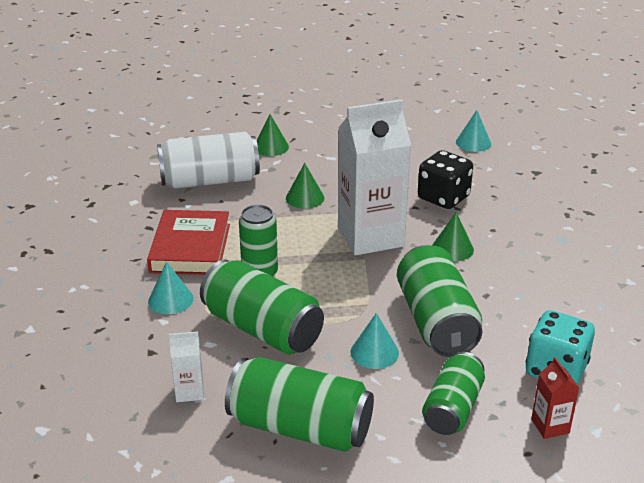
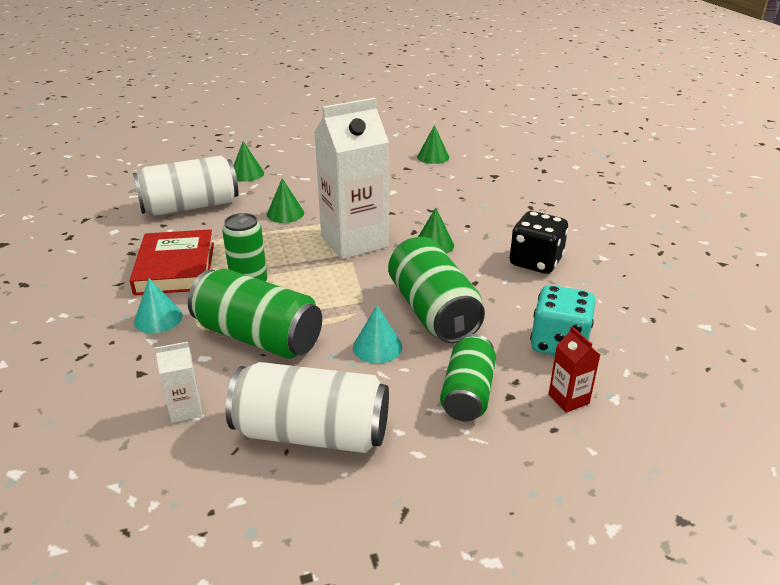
camera: 10 degrees left, 0 degrees up
green can [225,357,374,452] -> white can [226,362,389,453]
black dice [418,150,473,209] -> black dice moved to [510,211,568,274]
turquoise cone [456,110,491,152] -> green cone [417,125,449,164]

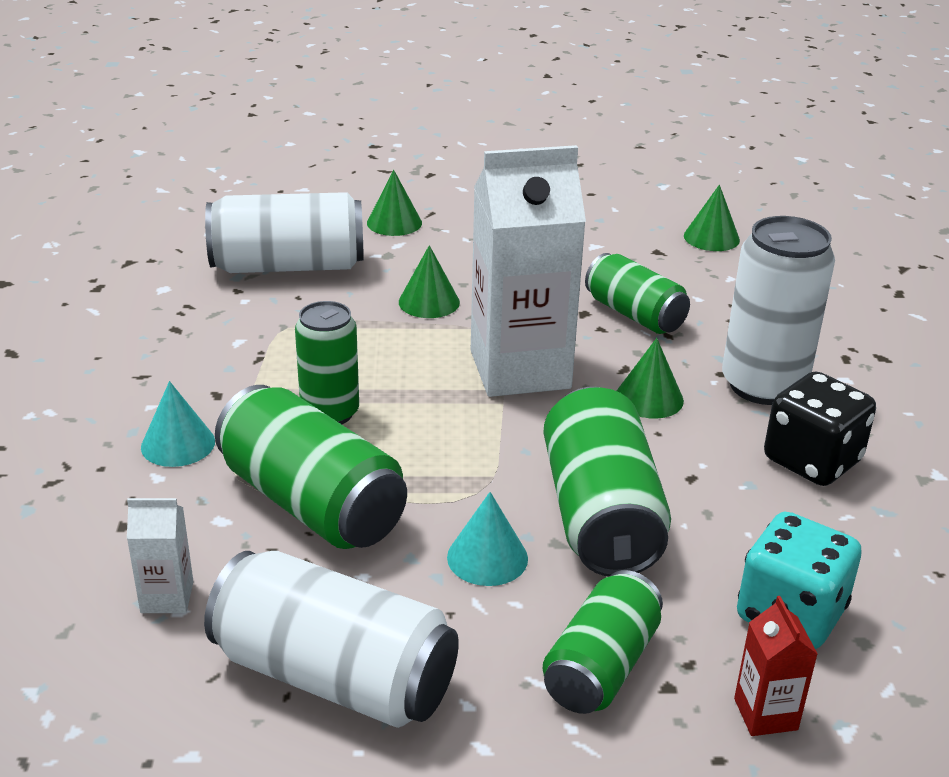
camera: 15 degrees right, 0 degrees up
red book [130,229,214,295] -> none
none -> green can [585,253,690,334]
none -> white can [722,216,835,405]

